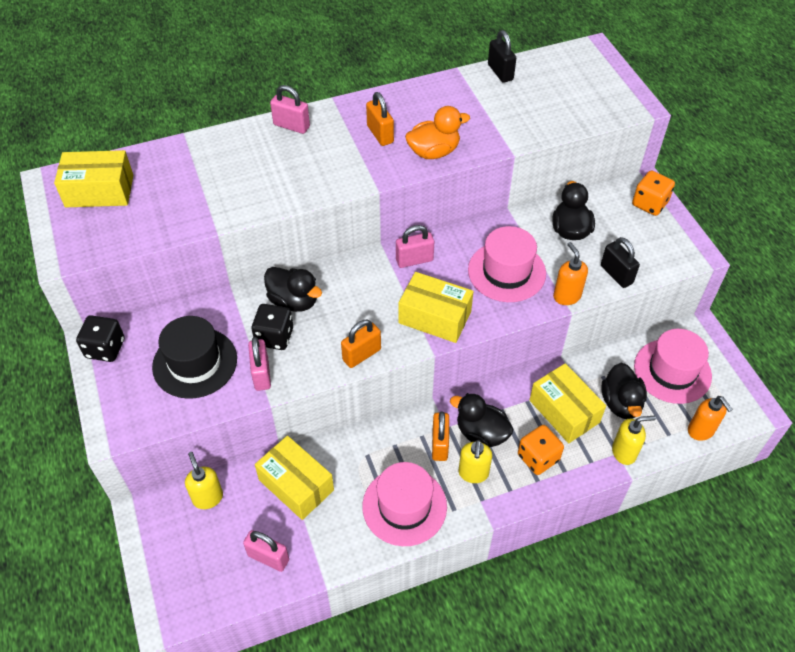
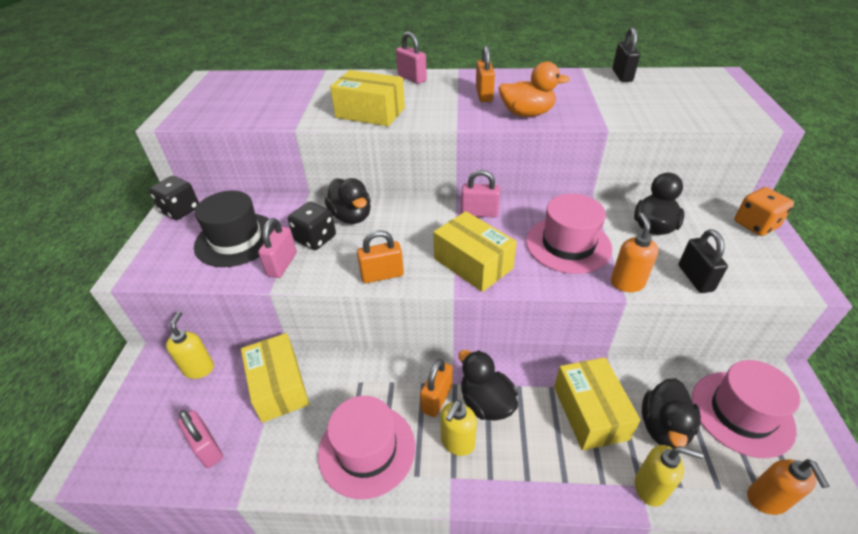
camera: 25 degrees right, 10 degrees down
yellow box [54,150,133,207] -> yellow box moved to [330,70,405,126]
orange dice [518,425,564,475] -> none

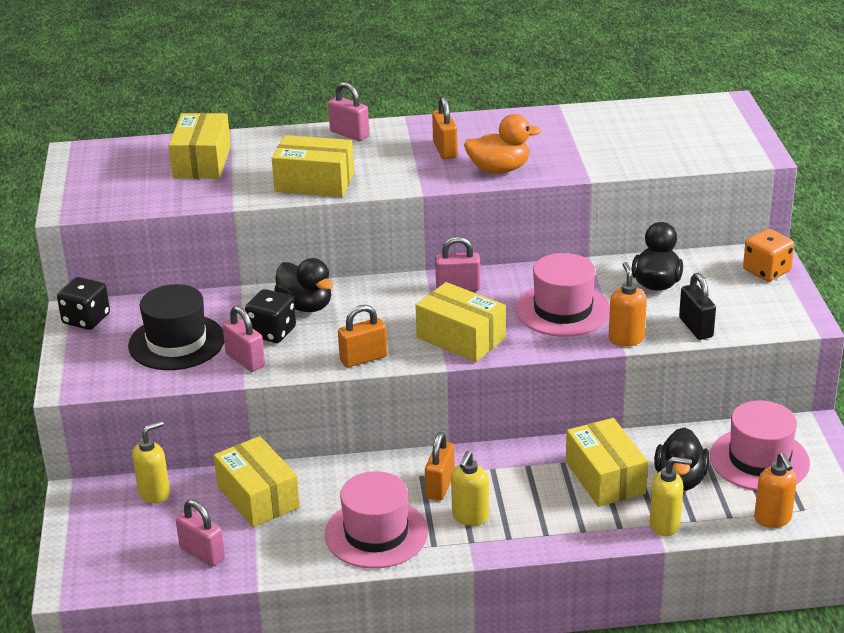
camera: 10 degrees left, 10 degrees down
yellow soap dispenser [166,311,214,379] -> yellow soap dispenser turned 60 degrees clockwise [132,421,170,503]
pink padlock [258,218,297,278] -> pink padlock turned 45 degrees counterclockwise [223,306,265,372]
black duck [458,350,518,421] -> none
black padlock [612,27,640,82] -> none
none -> yellow box [169,113,231,179]

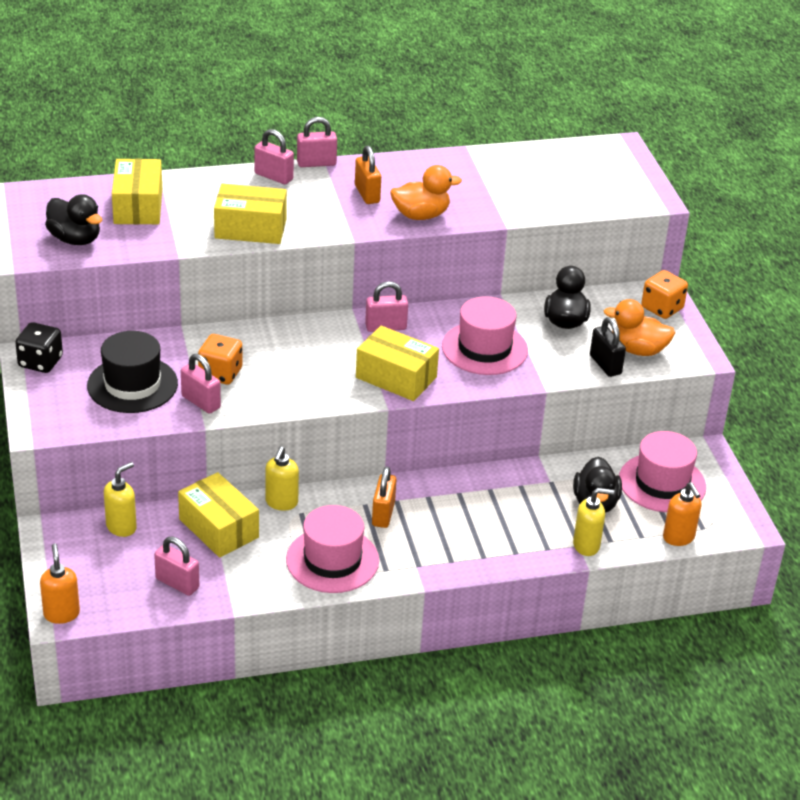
camera: 10 degrees left, 5 degrees up
black dice [245,289,296,343] -> orange dice [198,334,243,384]
black duck [274,258,333,312] -> black duck moved to [45,194,102,245]
orange padlock [338,305,387,367] -> none
yellow soap dispenser [451,451,489,526] -> yellow soap dispenser moved to [265,446,299,511]
yellow box [566,418,648,507] -> none
orange soap dispenser [609,262,647,347] -> orange soap dispenser moved to [40,543,80,624]
none -> pink padlock [297,117,337,167]
none -> orange duck [604,299,675,356]

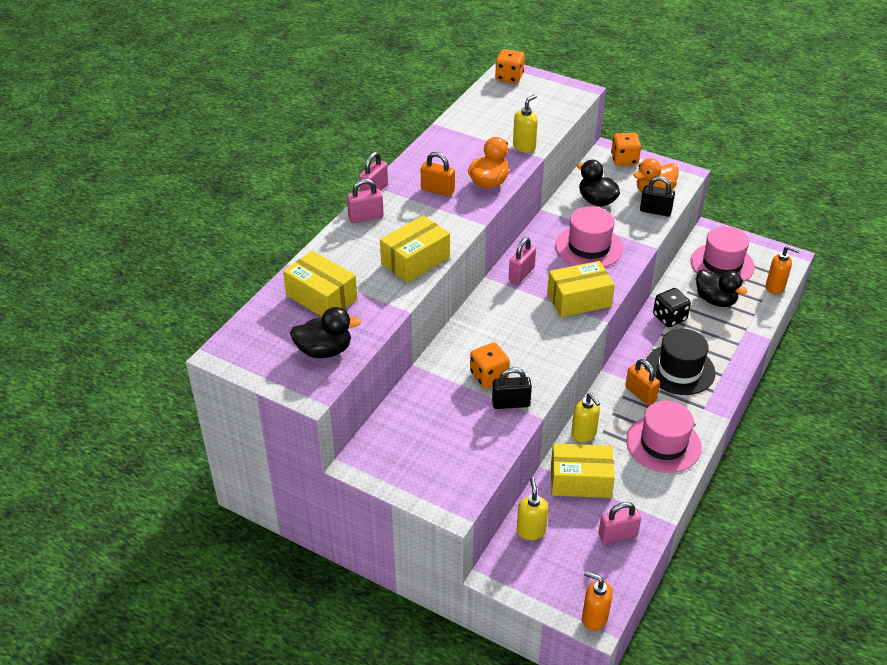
camera: 45 degrees left, 5 degrees up
black dice [15,322,63,373] -> black dice moved to [653,288,691,327]
black hat [87,331,178,413] -> black hat moved to [645,329,716,395]
pink padlock [181,354,221,414] -> black padlock [492,367,532,409]
yellow soap dispenser [573,488,614,556] -> yellow soap dispenser moved to [513,94,538,153]
none -> orange dice [495,49,525,84]

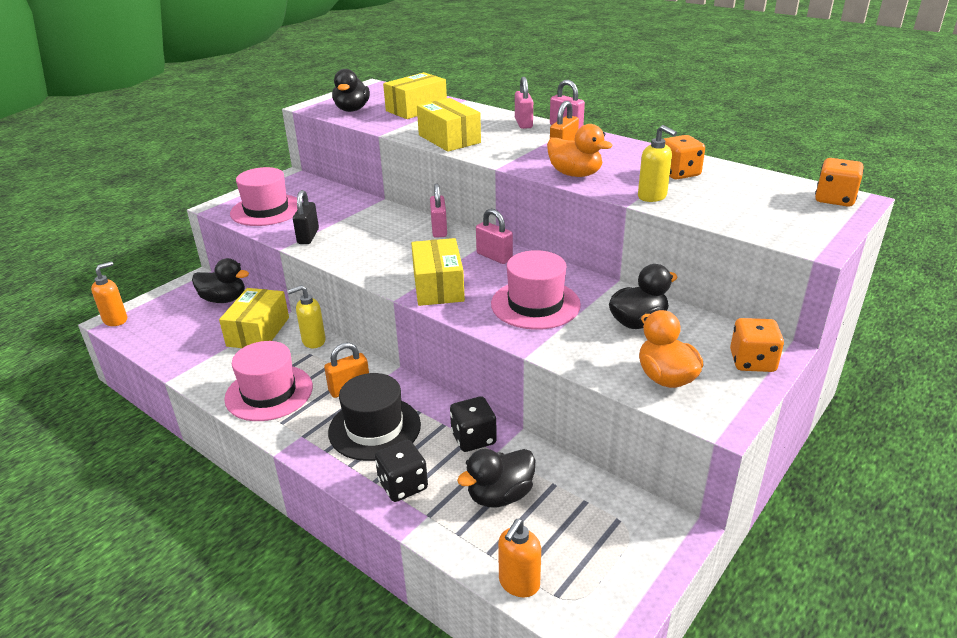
camera: 100 degrees right, 10 degrees down
orange dice [470,342,510,388] -> orange dice moved to [664,135,705,179]
yellow soap dispenser [517,478,548,540] -> black duck [192,258,249,303]
pink padlock [599,502,641,544] -> pink padlock moved to [430,184,447,238]
black padlock [640,176,675,217] -> none
pink hat [691,226,755,282] -> pink hat moved to [230,167,298,226]
none -> black dice [375,440,428,502]

